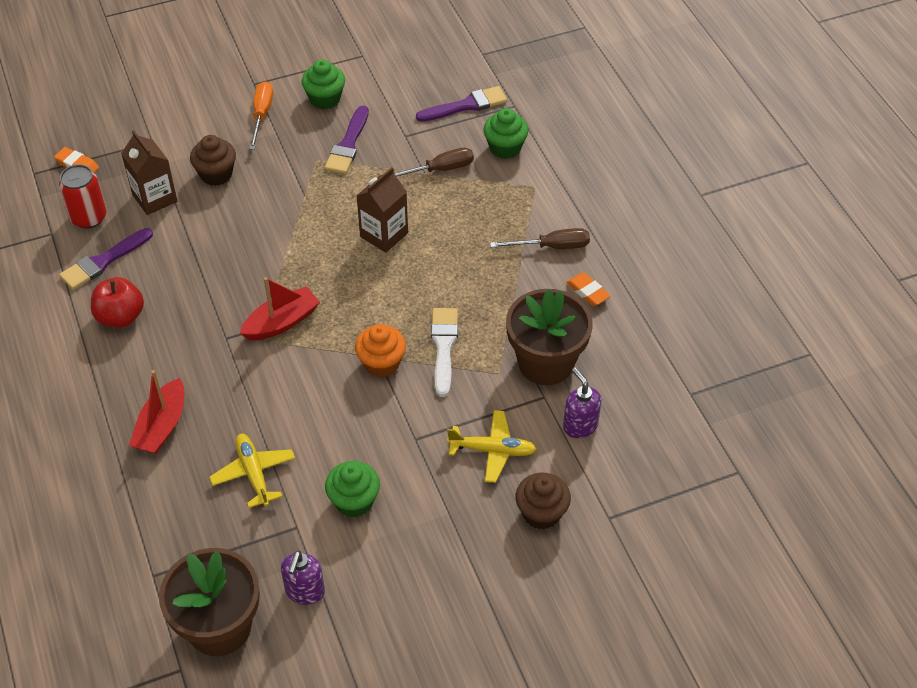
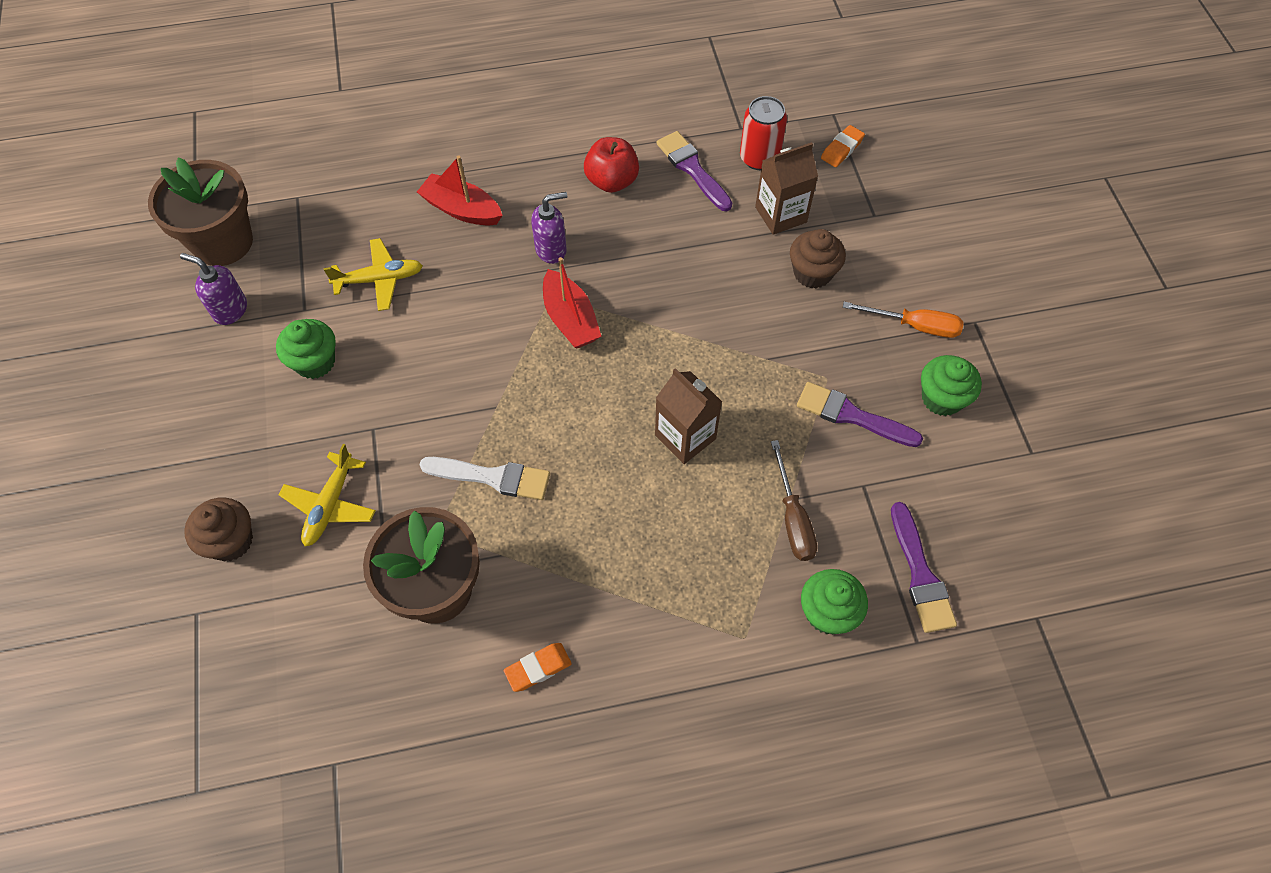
camera: 100 degrees right, 10 degrees up
orange cupcake [355,324,406,378] -> none
brown screwdriver [490,228,590,249] -> none
purple soap dispenser [563,367,601,438] -> purple soap dispenser moved to [531,192,567,264]

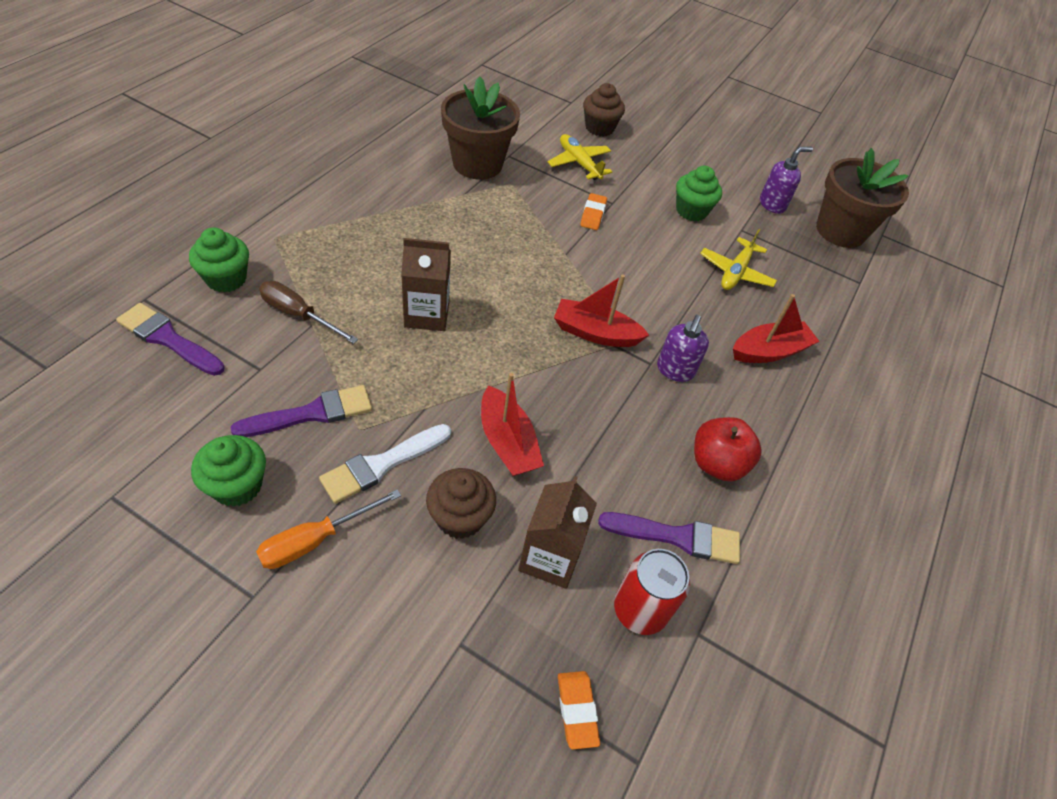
camera: 125 degrees right, 10 degrees down
white brush [419,457,550,500] -> white brush moved to [319,424,451,504]
orange eraser [504,643,572,692] -> orange eraser moved to [580,193,607,230]
none -> red boat [481,373,544,476]

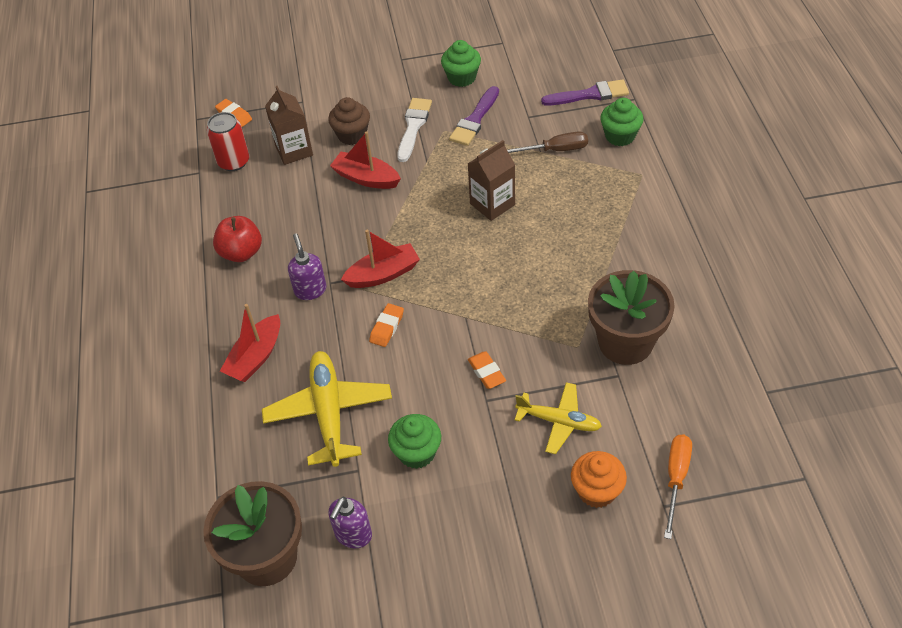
camera: 150 degrees right, 0 degrees up
orange screwdriver [256,489,401,569] -> orange screwdriver moved to [664,434,692,539]
brown cupcake [583,83,625,137] -> orange cupcake [571,451,627,508]
purple brush [598,512,740,564] -> none
yellow plane [700,229,777,290] -> yellow plane [262,351,392,467], size x1.57
none -> orange eraser [369,303,404,347]

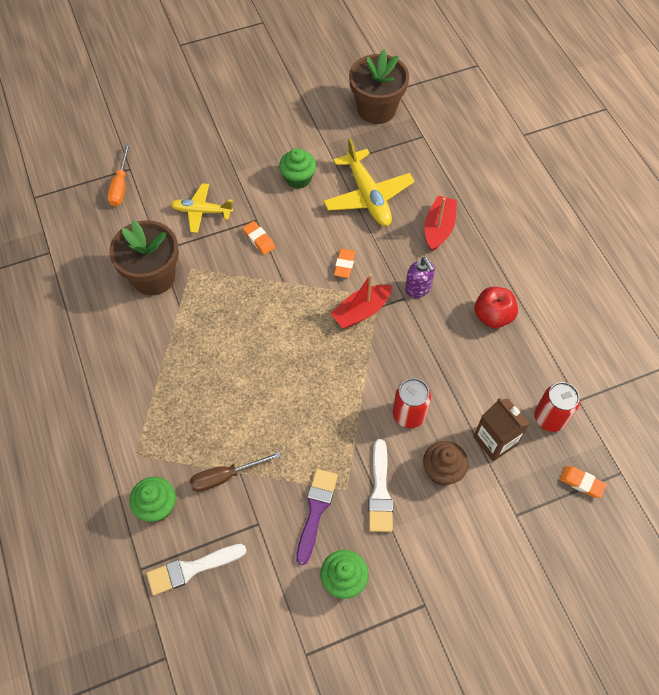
camera: 165 degrees right, 10 degrees up
purple soap dispenser [328,497,372,548] -> none
red boat [330,131,401,189] -> red can [393,378,431,428]
brown carton [468,140,515,221] -> none
purple brush [541,79,629,106] -> white brush [147,544,247,596]
orange cupcake [571,451,627,508] -> none

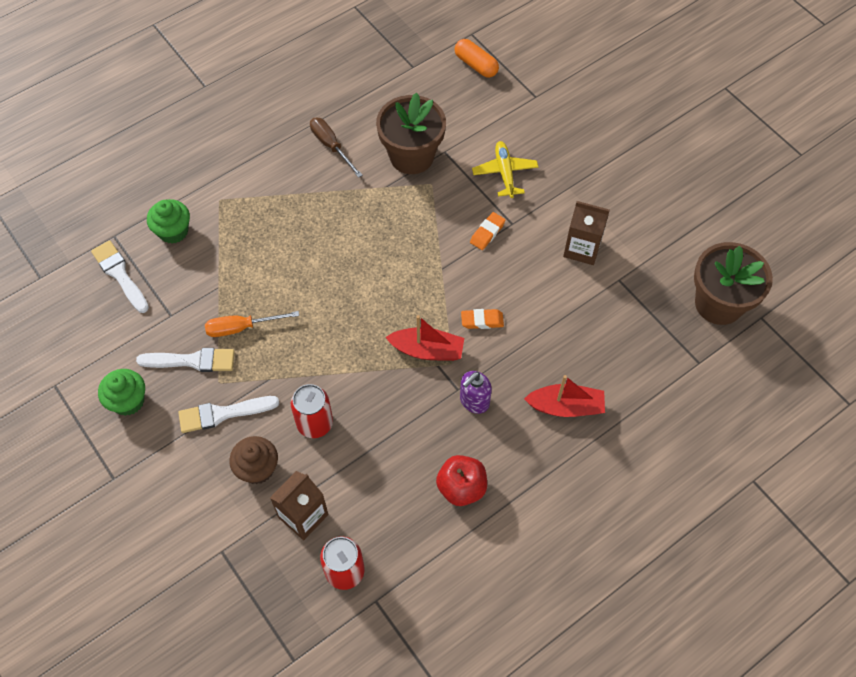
camera: 75 degrees right, 0 degrees up
orange screwdriver [107,143,130,206] -> orange screwdriver moved to [205,311,299,337]
brown screwdriver [190,452,281,492] -> brown screwdriver moved to [310,117,362,178]
green cupcake [279,148,316,189] -> brown carton [563,201,610,265]
purple brush [296,469,338,565] -> white brush [136,348,235,372]
yellow plane [323,138,415,226] -> none
red boat [330,274,392,329] -> red boat turned 150 degrees clockwise [385,315,464,361]
orange eraser [559,466,607,498] -> none
none -> orange capsule [455,39,499,78]

